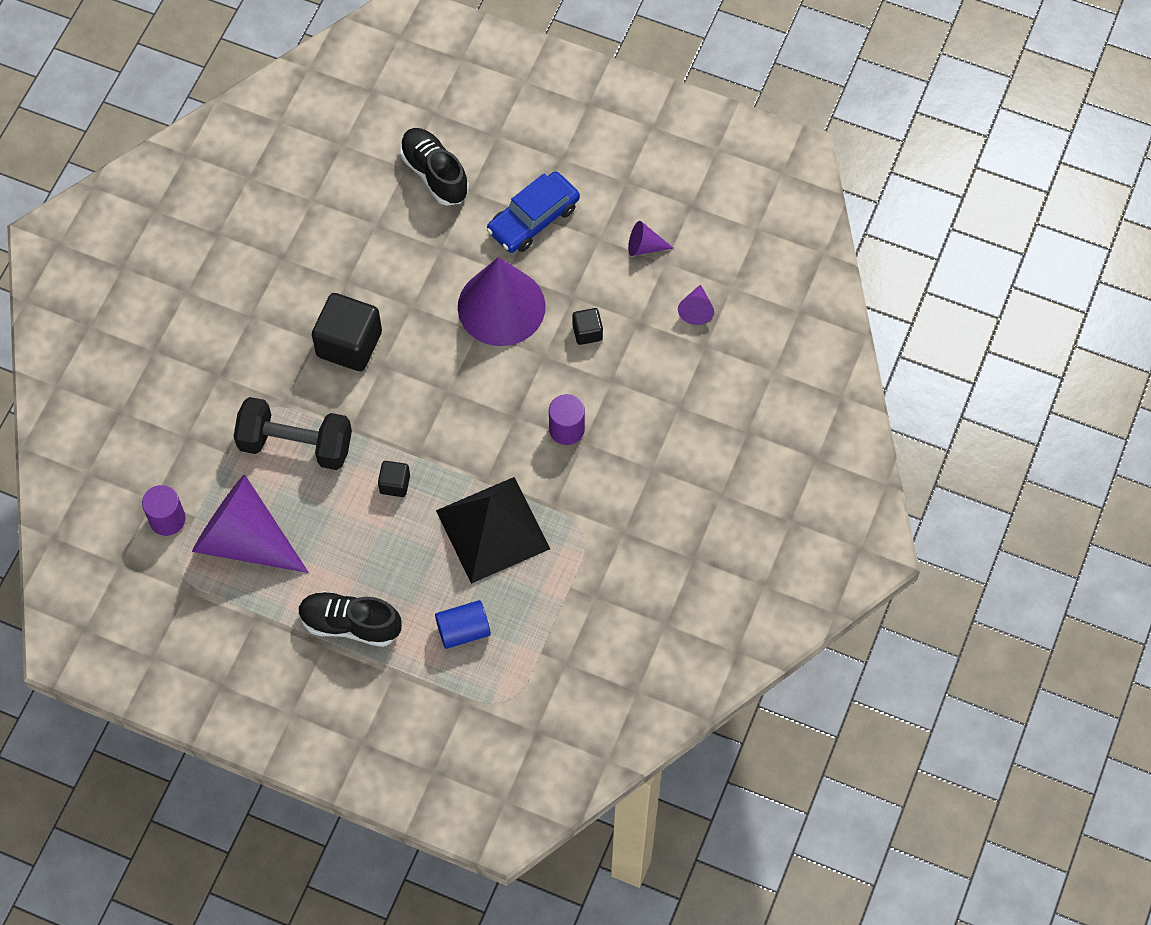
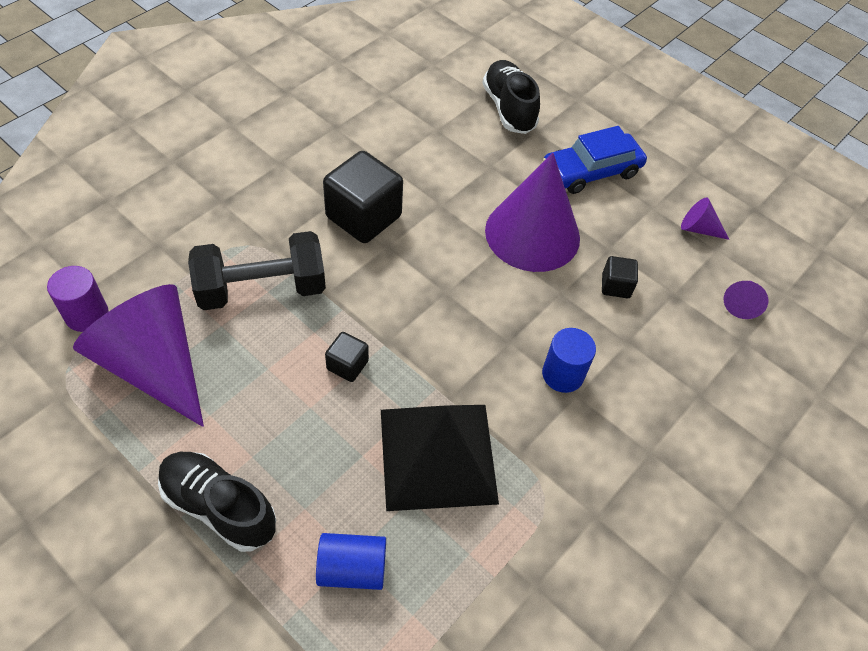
camera: 15 degrees right, 10 degrees down
black dumbbell [234,397,352,470] -> black dumbbell turned 45 degrees counterclockwise [188,231,326,310]
purple cylinder [549,394,585,445] -> blue cylinder [542,328,596,393]

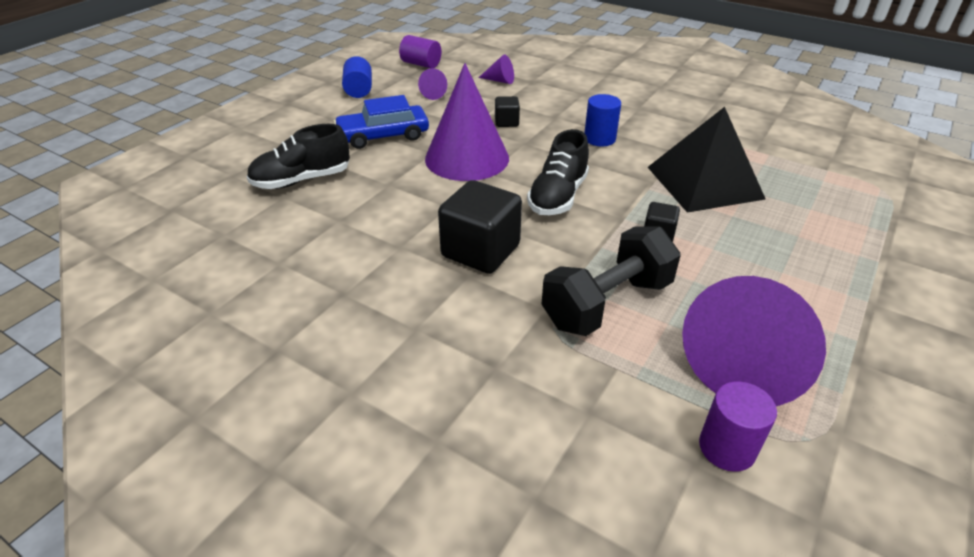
camera: 95 degrees left, 15 degrees down
black shoe [158,452,276,552] -> black shoe moved to [527,129,589,215]
black dumbbell [188,231,326,310] -> black dumbbell turned 75 degrees clockwise [542,226,681,336]
blue cylinder [316,533,386,590] -> blue cylinder moved to [342,56,372,98]
blue car [543,126,647,194] -> blue car turned 105 degrees clockwise [334,95,429,149]
none -> purple cylinder [399,35,441,68]

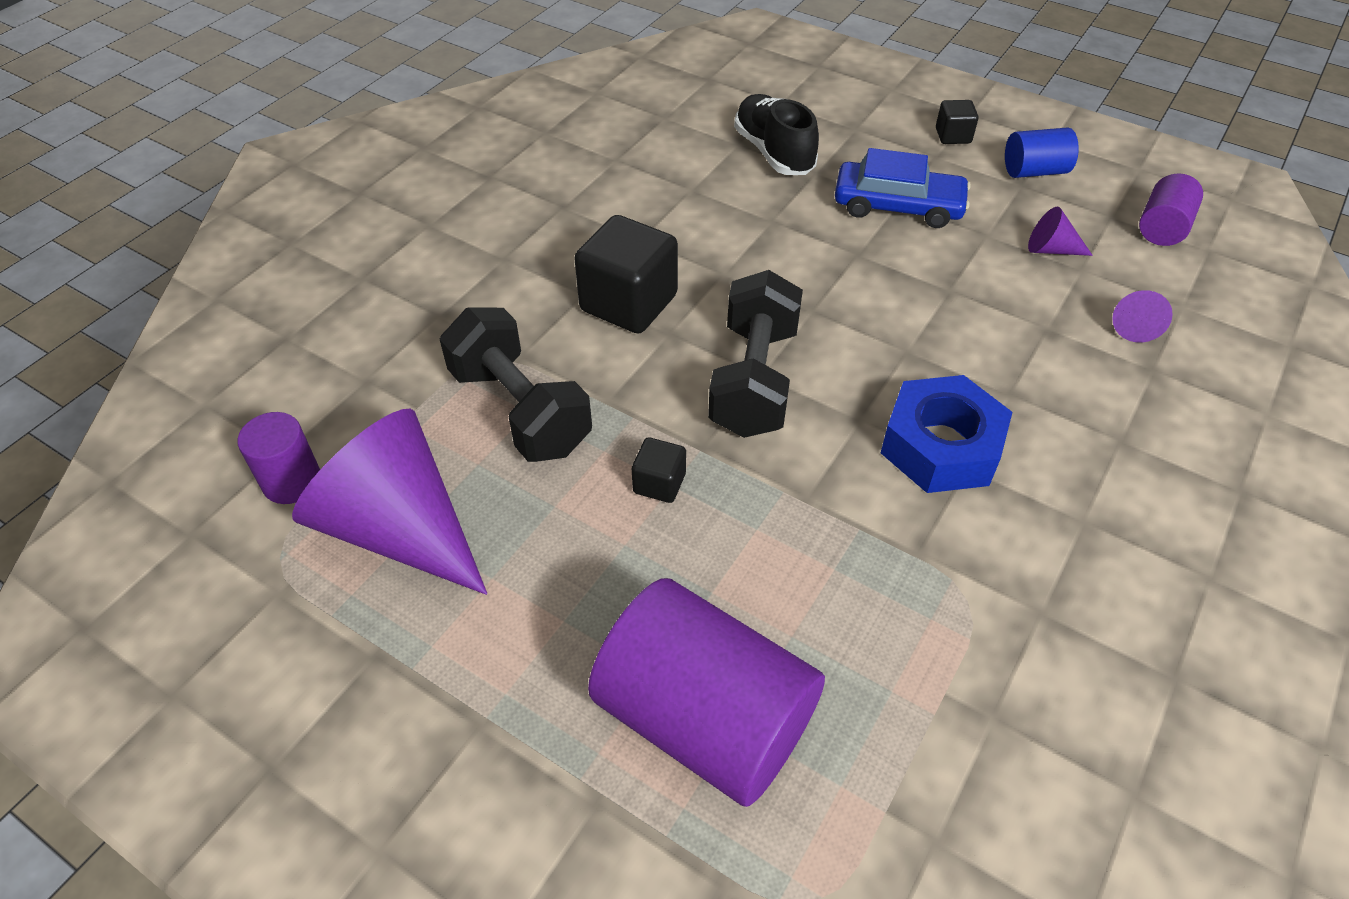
camera: 90 degrees right, 10 degrees up
blue car [334,95,429,149] -> blue car turned 120 degrees clockwise [835,148,971,228]
purple cone [425,63,509,181] -> none
black cube [495,96,520,127] -> black cube moved to [936,100,978,144]
black shoe [527,129,589,215] -> black dumbbell [708,270,803,438]
blue cylinder [585,94,621,146] -> blue nut [881,375,1012,493]
black pyramid [648,107,766,213] -> none
none -> purple cylinder [588,578,825,807]

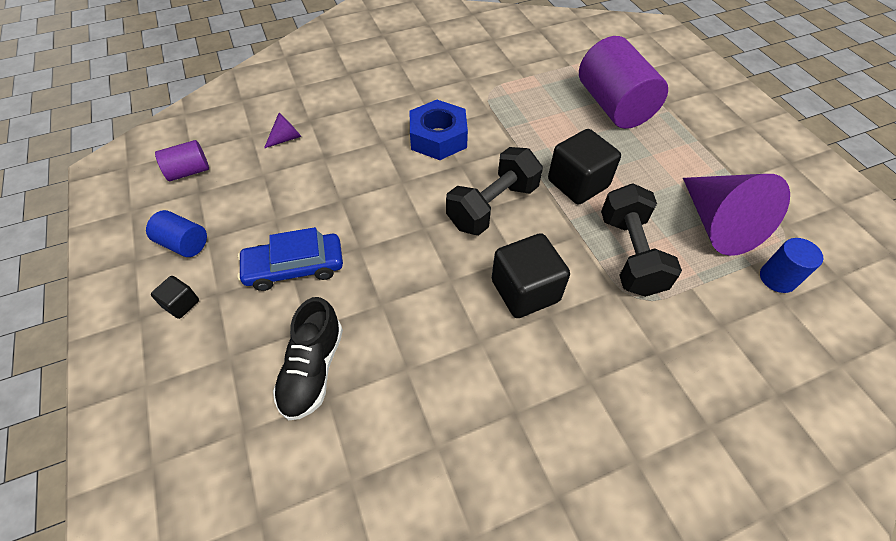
camera: 145 degrees left, 5 degrees up
purple cylinder [238,412,320,504] -> blue cylinder [760,238,823,293]
black cube [632,437,686,503] -> black cube [548,129,621,204], size x2.01
blue car [835,148,971,228] -> blue car turned 60 degrees counterclockwise [237,227,343,291]
purple cone [1028,207,1093,256] -> none

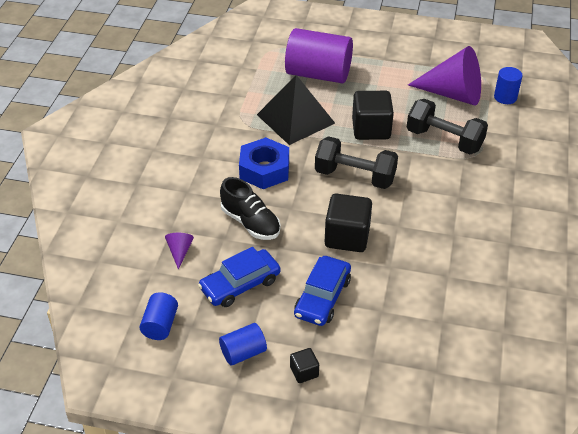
camera: 55 degrees left, 10 degrees down
purple cylinder [155,140,209,181] -> blue cylinder [139,292,178,340]
black shoe [273,297,343,420] -> black shoe moved to [220,177,281,240]
black dumbbell [446,147,543,235] -> black dumbbell turned 60 degrees counterclockwise [315,136,398,189]
black cube [492,233,570,318] -> black cube moved to [325,194,372,252]
none -> blue car [198,247,281,307]
none -> black pyramid [257,75,335,145]

